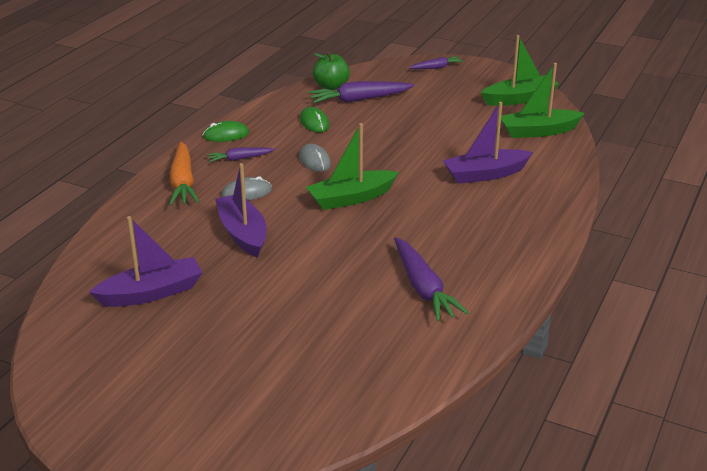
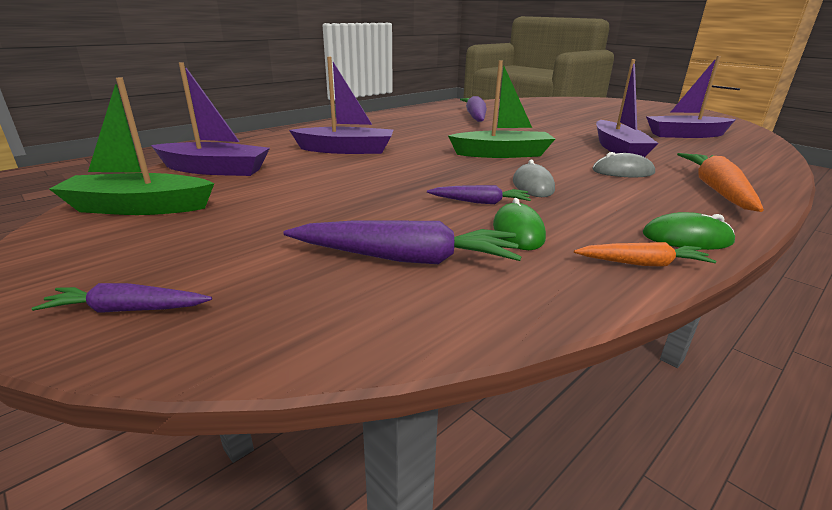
camera: 160 degrees left, 5 degrees down
purple carrot [207,147,275,162] -> purple carrot moved to [427,185,531,204]
green apple [313,51,350,90] -> none
green boat [501,63,585,138] -> purple boat [151,62,270,176]
none -> orange carrot [574,242,716,267]

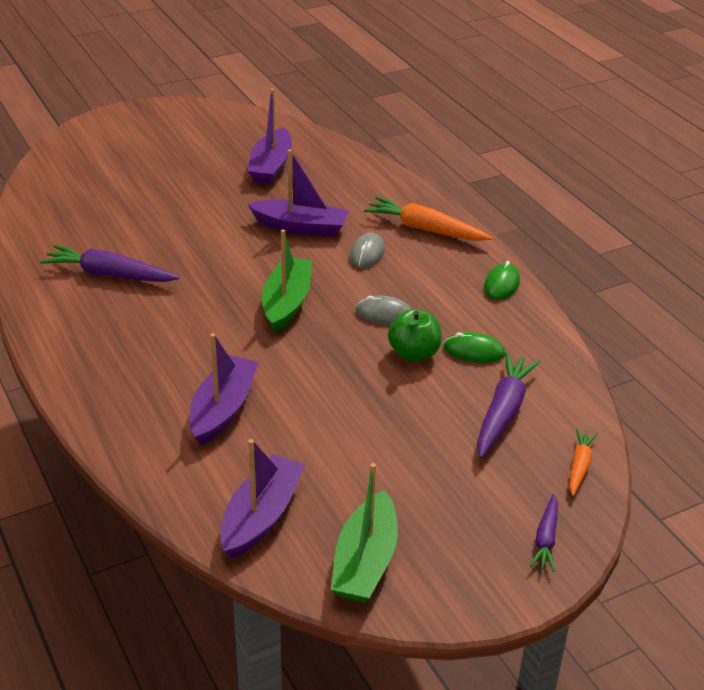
camera: 75 degrees left, 10 degrees up
purple carrot [427,185,531,204] -> green apple [388,309,442,362]
orange carrot [574,242,716,267] -> orange carrot moved to [569,428,598,496]

